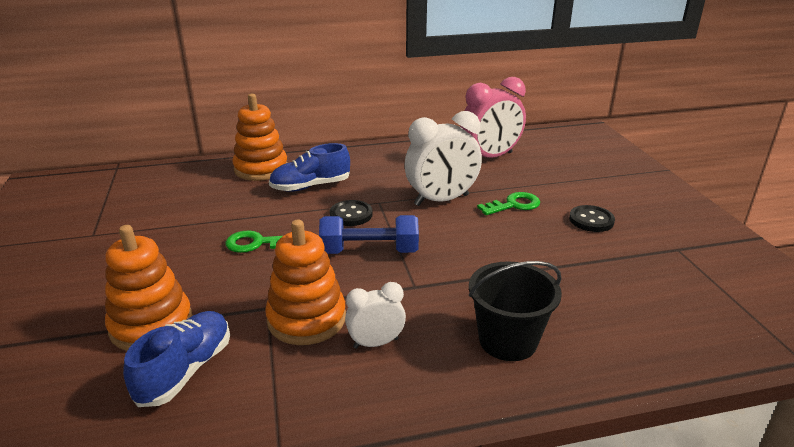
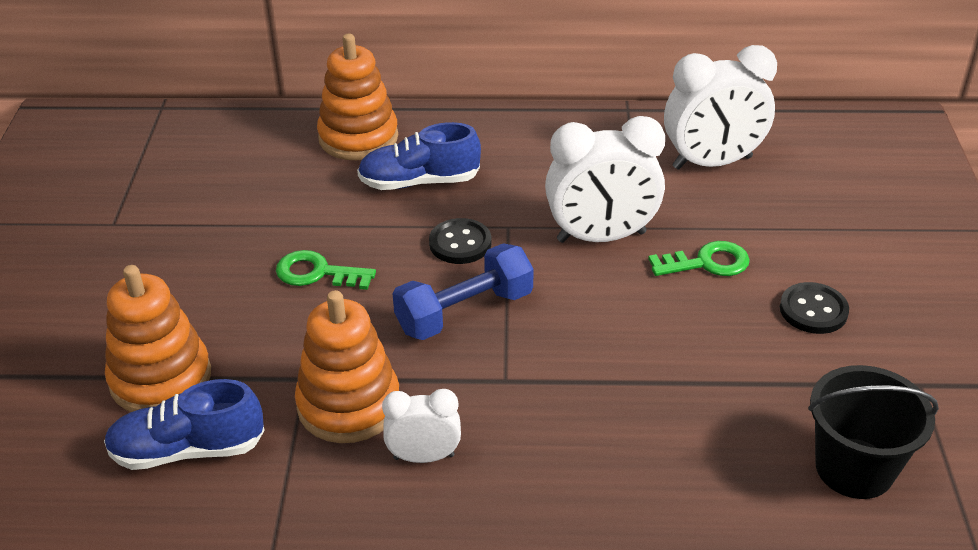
camera: 15 degrees right, 10 degrees up
blue shoe [123,311,230,407] -> blue shoe turned 135 degrees counterclockwise [104,379,265,470]
blue dumbbell [319,215,419,254] -> blue dumbbell turned 45 degrees counterclockwise [393,243,534,340]
pink clock [460,77,526,158] -> white clock [664,45,777,170]
black bucket [469,261,562,361] -> black bucket moved to [808,365,939,499]

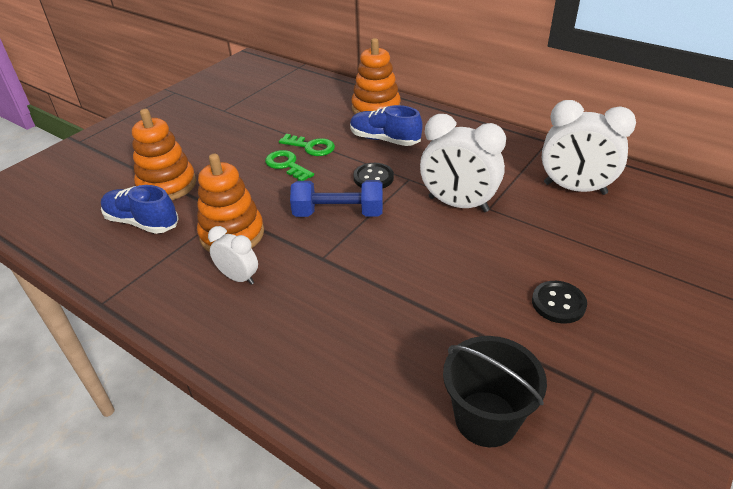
camera: 35 degrees right, 0 degrees up
green key [648,241,750,276] -> green key moved to [279,134,335,156]

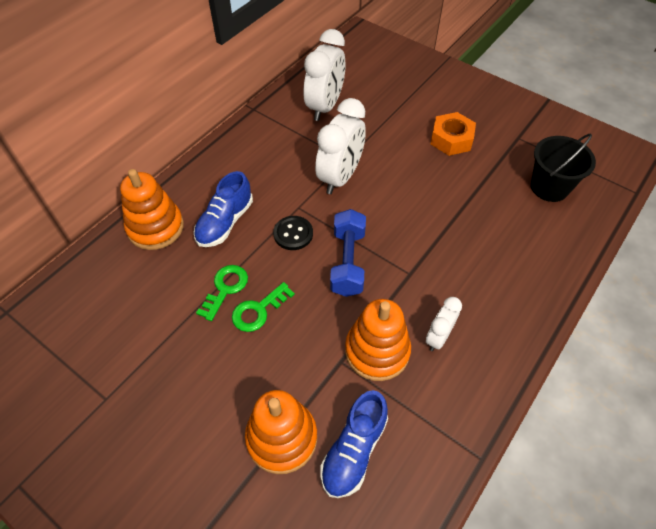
camera: 90 degrees left, 15 degrees up
black button [532,281,587,324] -> orange nut [431,112,476,156]

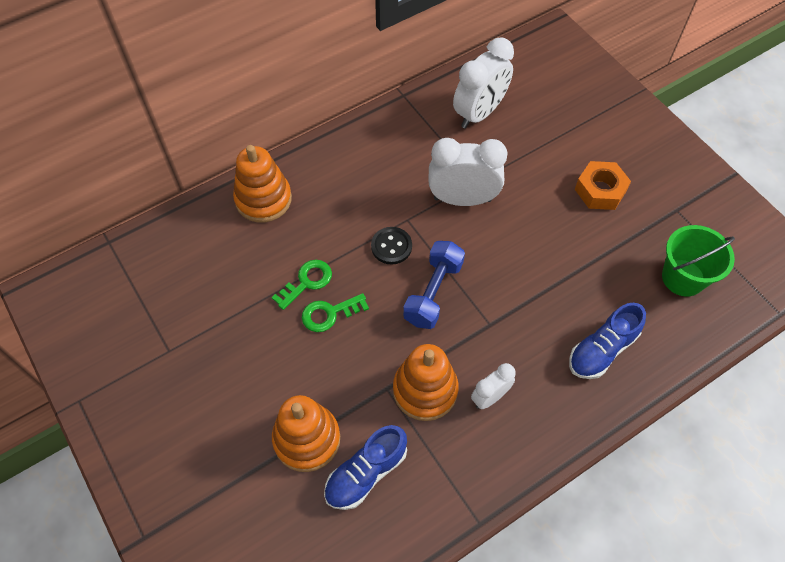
camera: 20 degrees right, 5 degrees up
blue shoe [194,171,253,247] -> blue shoe moved to [569,303,646,379]
white clock [315,98,366,194] -> white clock turned 135 degrees counterclockwise [429,138,508,206]
black bucket [531,134,596,202] -> green bucket [662,225,735,297]

